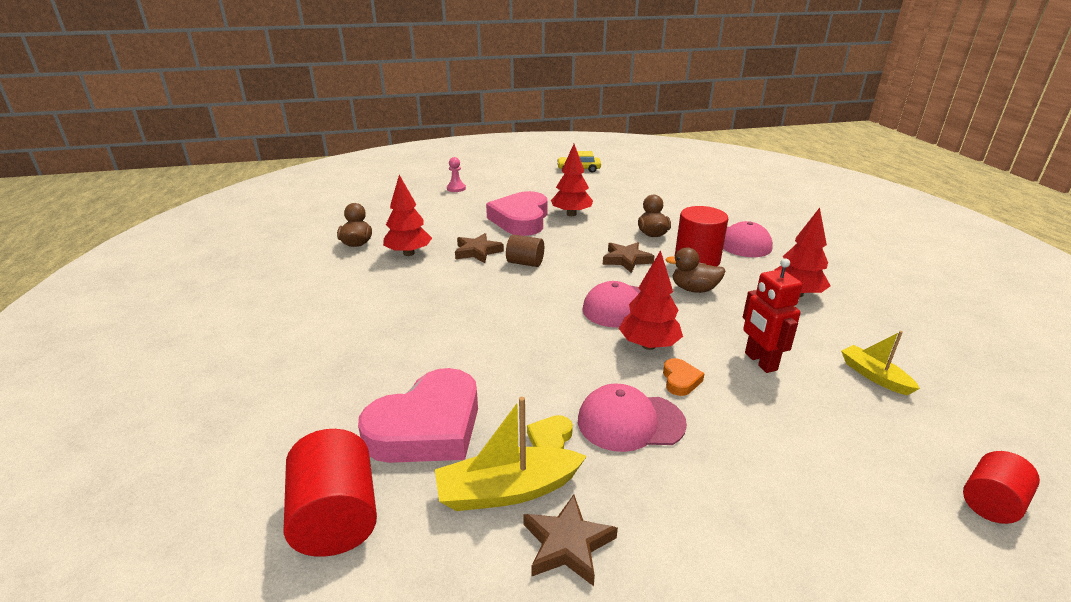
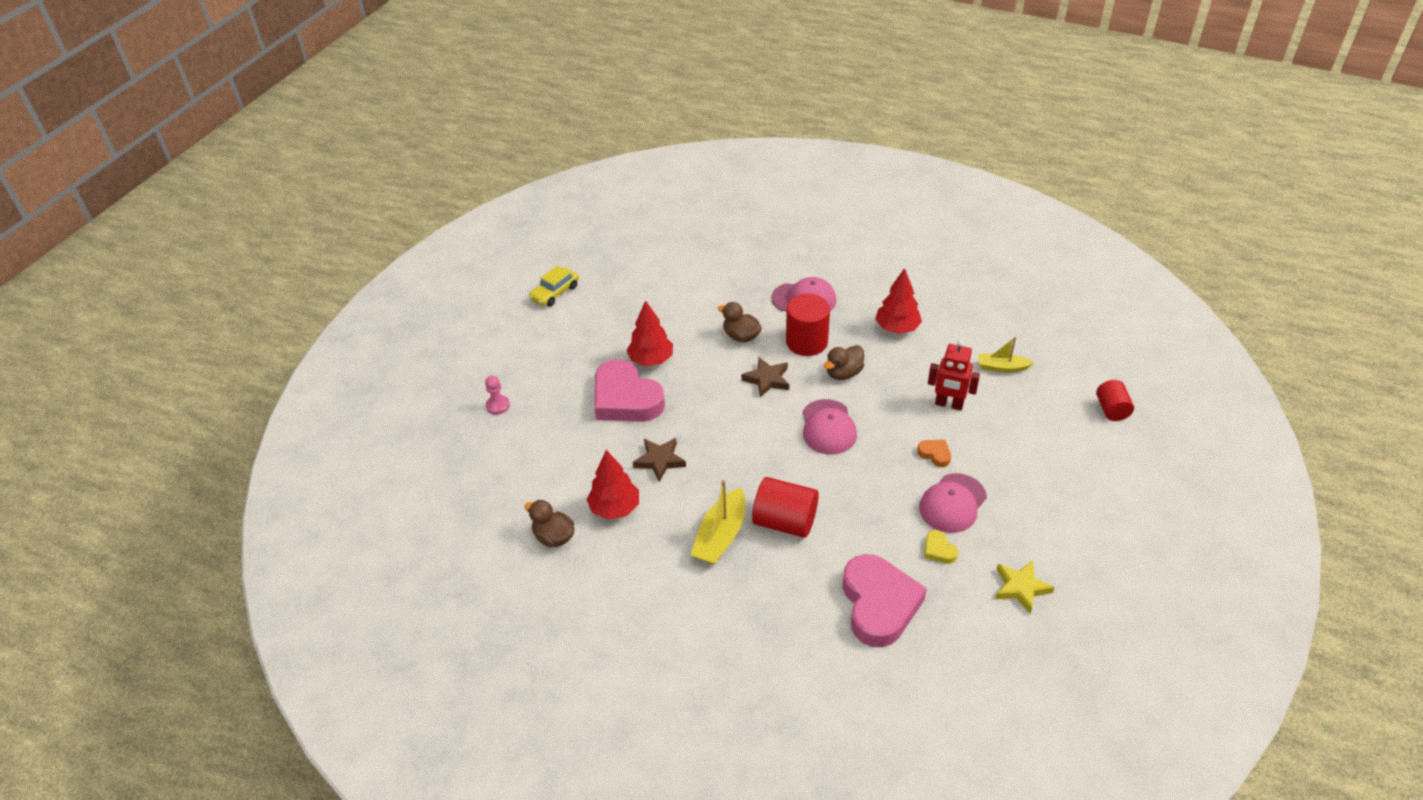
camera: 50 degrees left, 15 degrees up
red cylinder [283,429,377,557] -> red cylinder moved to [752,477,819,538]
yellow boat [435,397,587,511] -> yellow boat moved to [691,480,745,565]
brown cylinder [506,235,544,267] -> none
brown star [523,494,618,586] -> yellow star [995,560,1055,614]
red tree [619,250,683,350] -> none

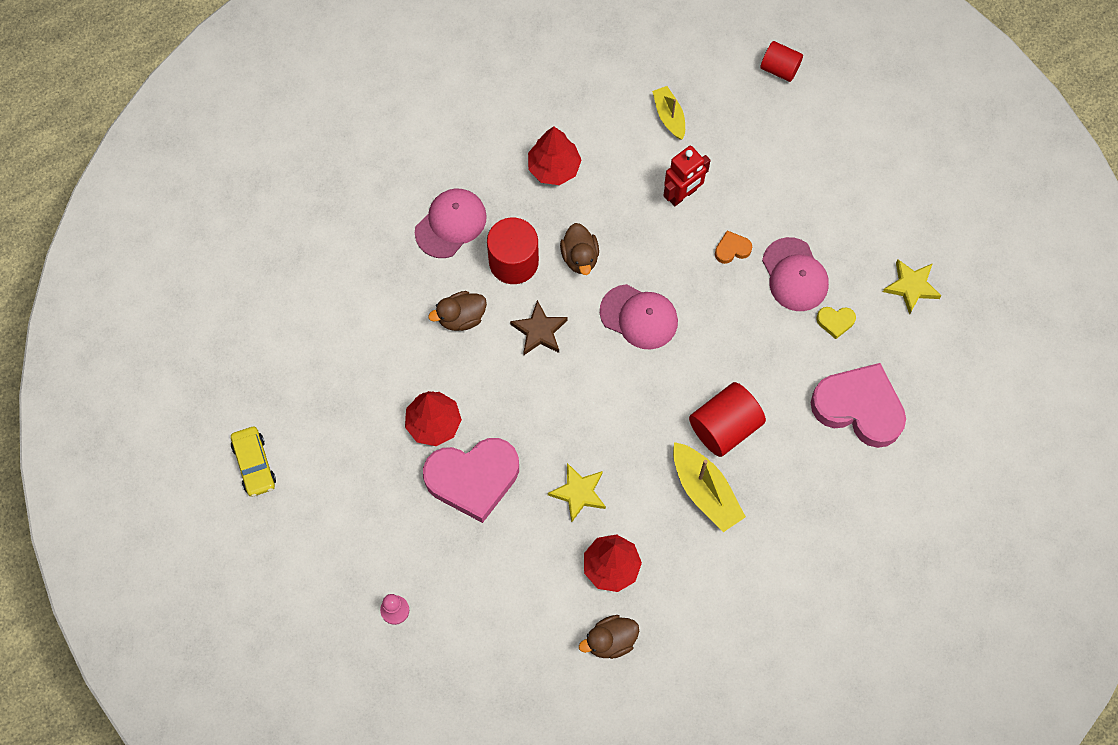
camera: 60 degrees left, 25 degrees up
brown star [633,438,686,482] -> yellow star [548,463,606,522]
yellow boat [978,337,1034,373] -> yellow boat turned 120 degrees clockwise [652,86,685,139]

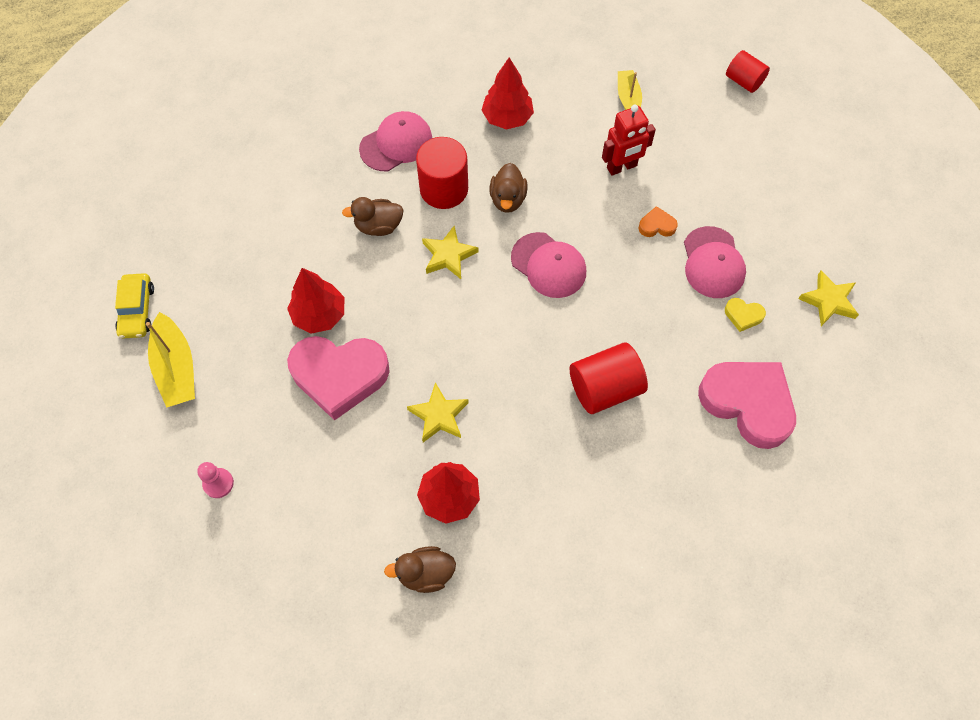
camera: 15 degrees right, 5 degrees down
brown star [510,300,568,355] -> yellow star [422,226,479,279]
yellow boat [673,442,746,532] -> yellow boat moved to [146,312,195,408]

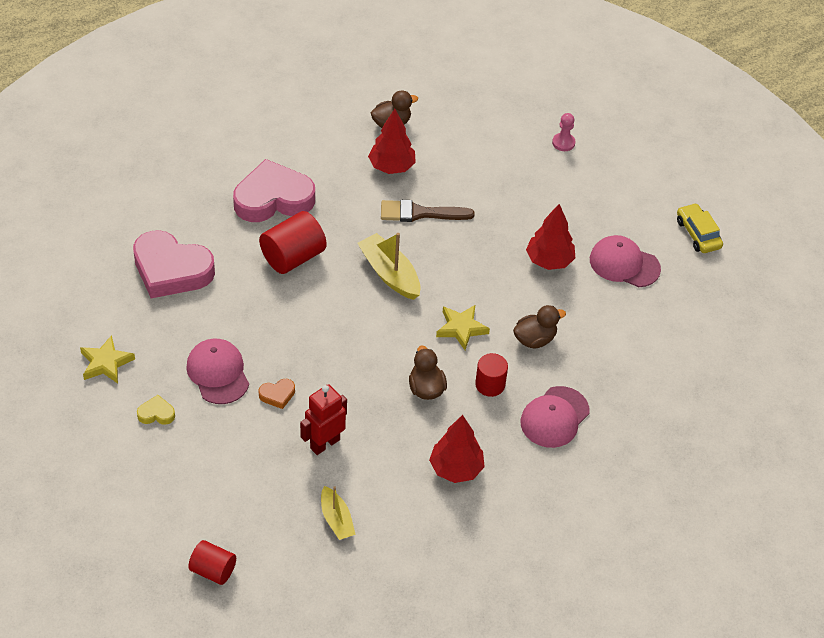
camera: 160 degrees right, 15 degrees down
yellow boat [146,312,195,408] -> yellow boat moved to [357,233,420,300]
pink heart [287,336,390,421] -> pink heart moved to [233,159,315,222]
yellow star [407,383,469,442] -> brown brush [381,200,474,222]
red cylinder [416,137,468,209] -> red cylinder [475,353,508,397], size x0.62
pink cap [511,232,586,298] -> pink cap moved to [590,235,661,287]
yellow heart [725,298,766,332] -> yellow heart moved to [137,395,175,425]

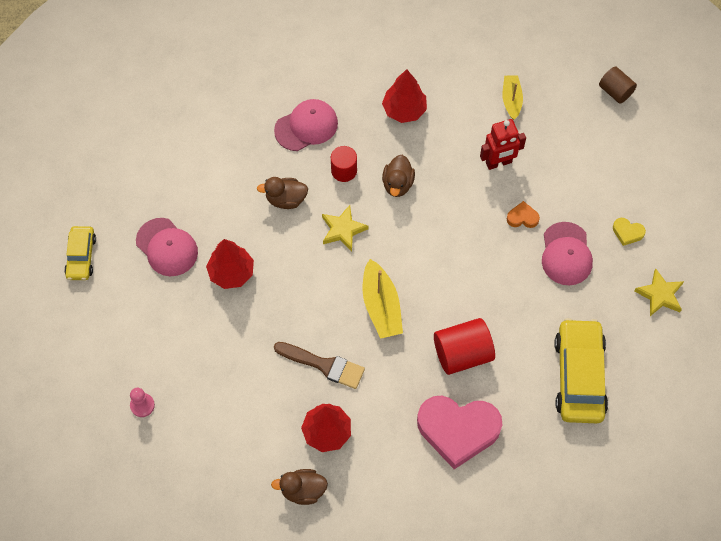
camera: 155 degrees left, 15 degrees up
pink heart [133,230,215,298] -> yellow car [554,318,608,423]
red cylinder [188,540,236,585] -> brown cylinder [599,66,637,104]

